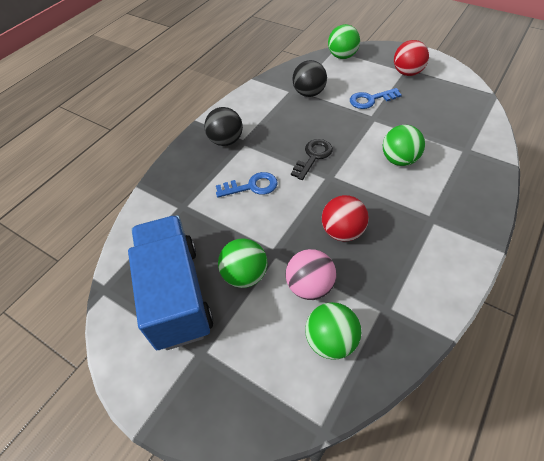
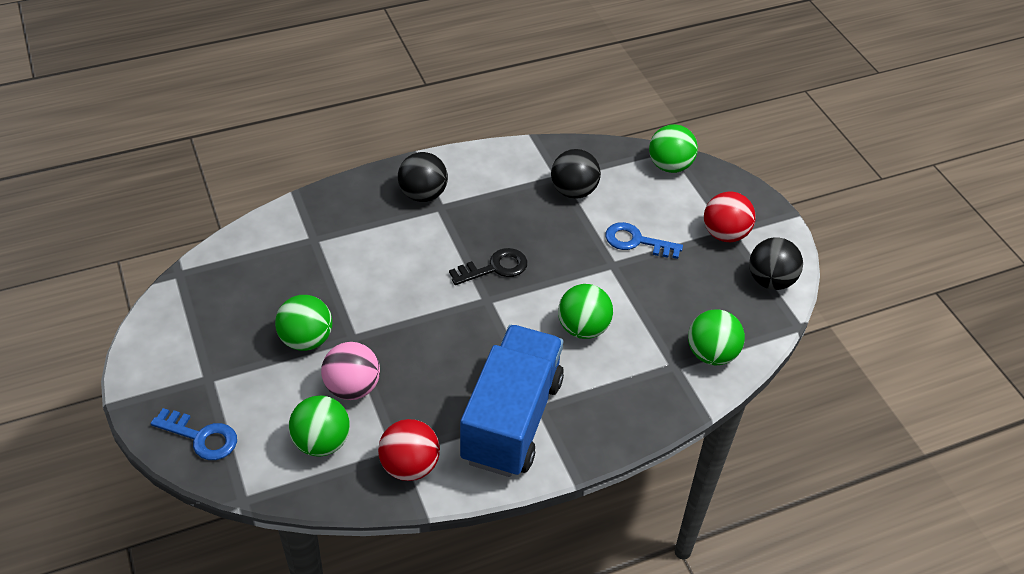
camera: 30 degrees right, 5 degrees down
blue truck [128,215,213,350] -> blue truck moved to [460,325,564,477]
blue key [216,172,278,197] -> blue key moved to [151,408,237,460]
red ball [322,195,369,241] -> red ball moved to [378,419,440,481]
none -> green ball [688,309,745,365]
none -> black ball [749,237,803,290]

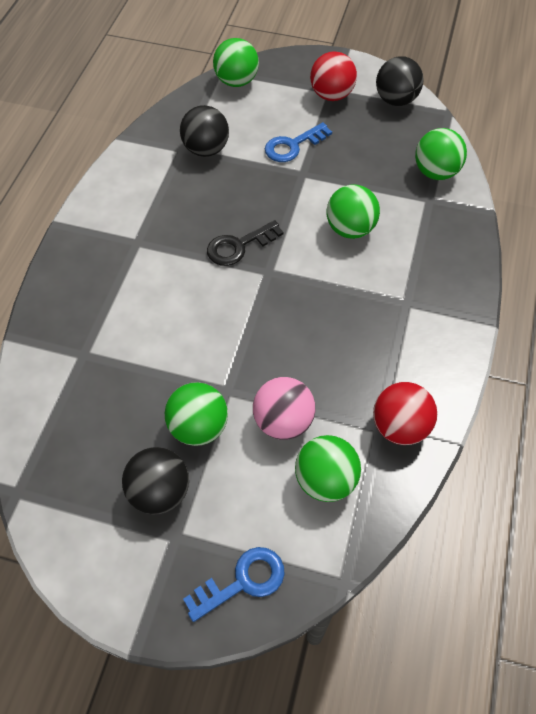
camera: 50 degrees left, 10 degrees up
black ball [398,152,448,202] -> black ball moved to [122,447,189,515]
black key [449,248,527,285] -> black key turned 135 degrees counterclockwise [207,220,284,266]
blue truck [460,325,564,477] -> none

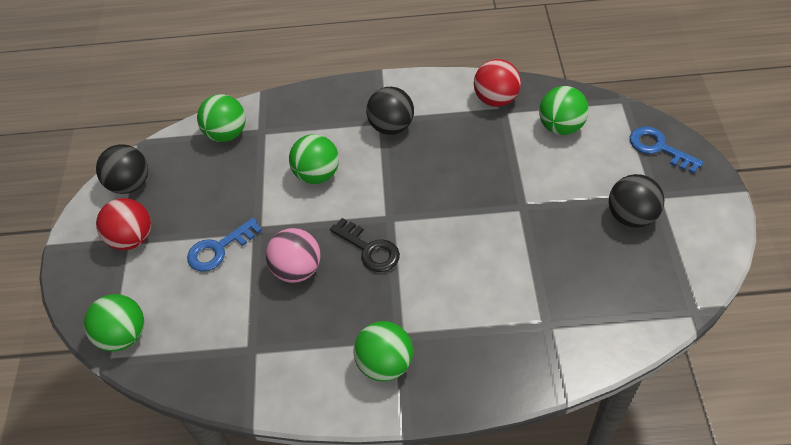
camera: 105 degrees left, 5 degrees down
green ball [165,382,228,446] -> green ball moved to [353,321,413,382]
black ball [180,105,229,157] -> black ball moved to [366,87,414,135]
pink ball [253,377,315,440] -> pink ball moved to [266,228,321,283]
blue key [265,122,332,162] -> blue key turned 105 degrees clockwise [187,218,262,272]

